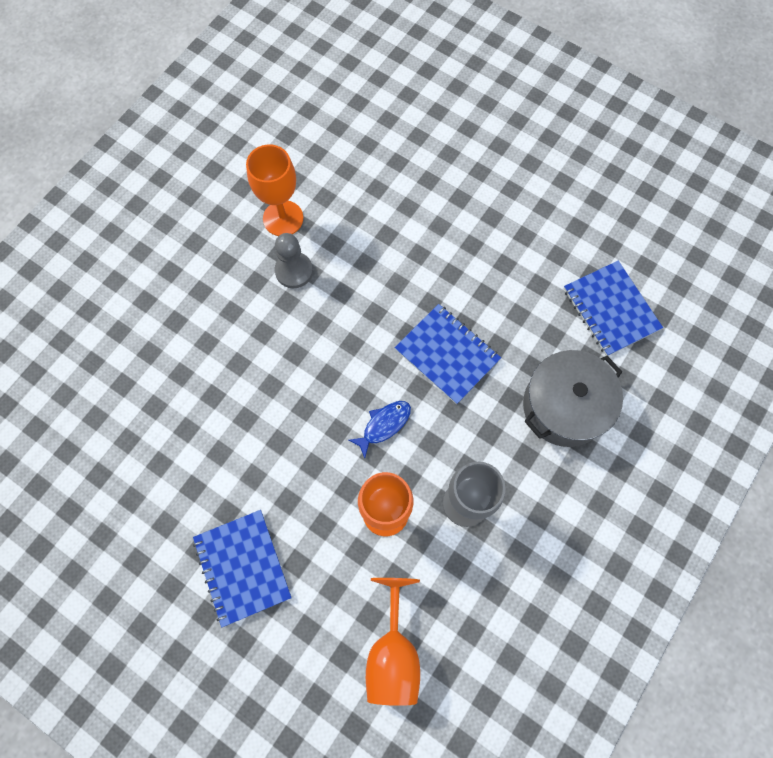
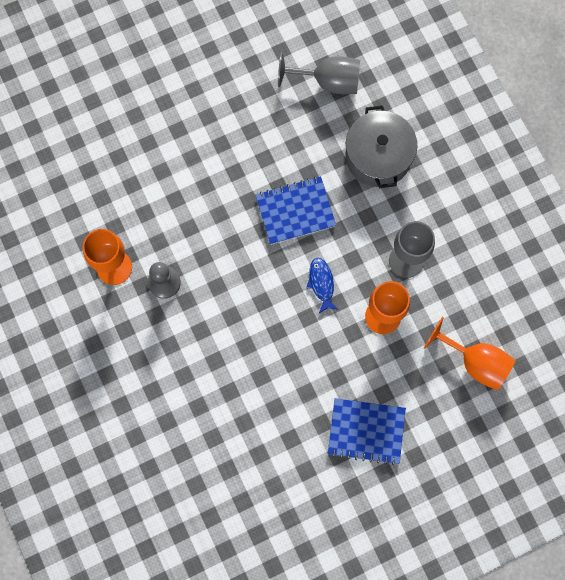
camera: 60 degrees left, 5 degrees up
blue notebook [564,261,663,356] -> grey goblet [278,52,360,94]

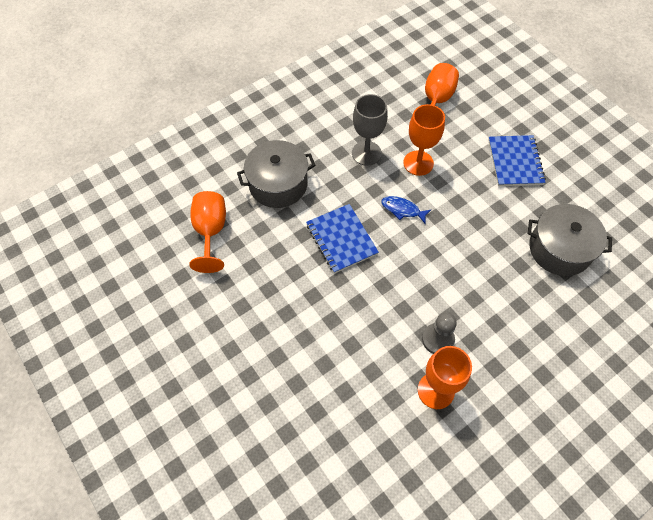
camera: 100 degrees left, 15 degrees down
grey goblet [278,52,360,94] -> orange goblet [189,191,226,273]
blue fish [306,258,339,313] -> blue fish turned 45 degrees clockwise [381,196,431,224]
none -> grey pot [528,204,612,276]

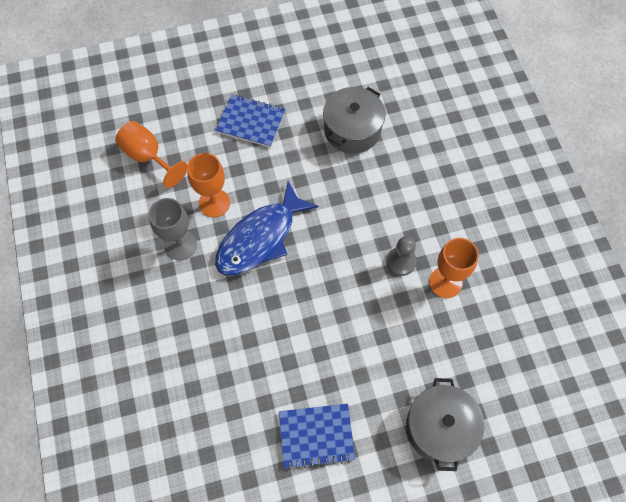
camera: 70 degrees left, 5 degrees up
orange goblet [189,191,226,273] -> none
grey pot [237,140,315,208] -> grey pot moved to [406,378,484,471]
blue notebook [306,204,379,274] -> blue notebook moved to [279,404,355,470]
blue fish [381,196,431,224] -> blue fish [215,181,319,275], size x2.34

